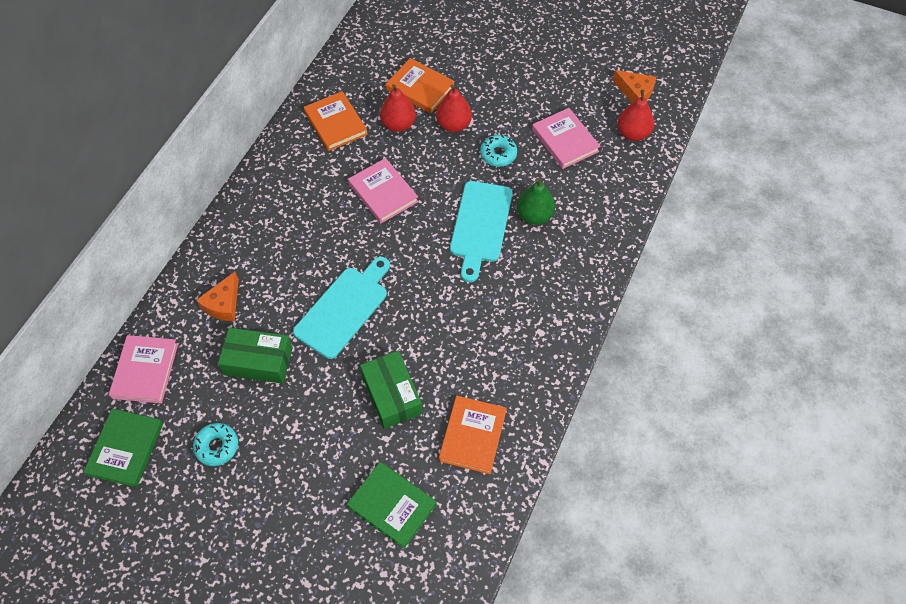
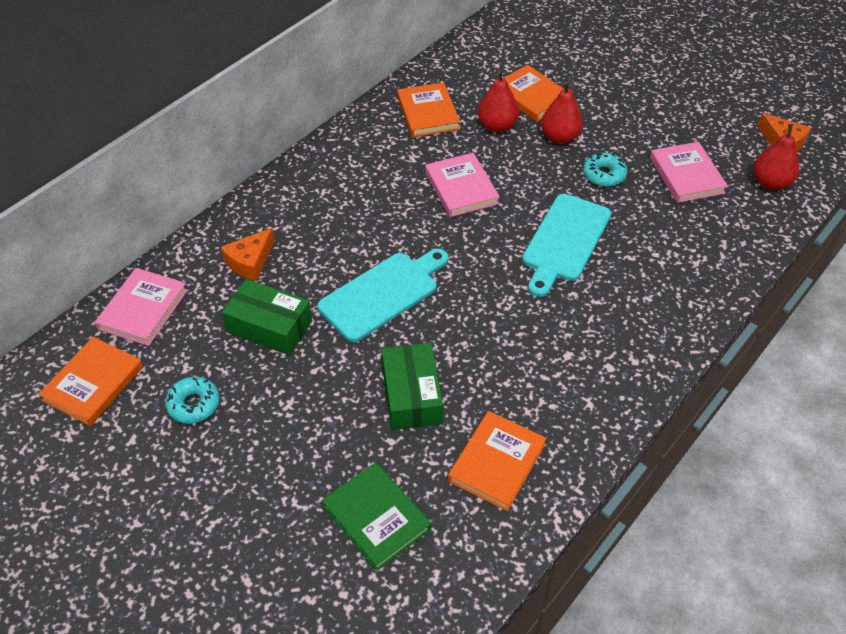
camera: 15 degrees right, 10 degrees down
green book [83,408,163,487] -> orange book [38,337,143,426]
green pear [517,178,555,225] -> none

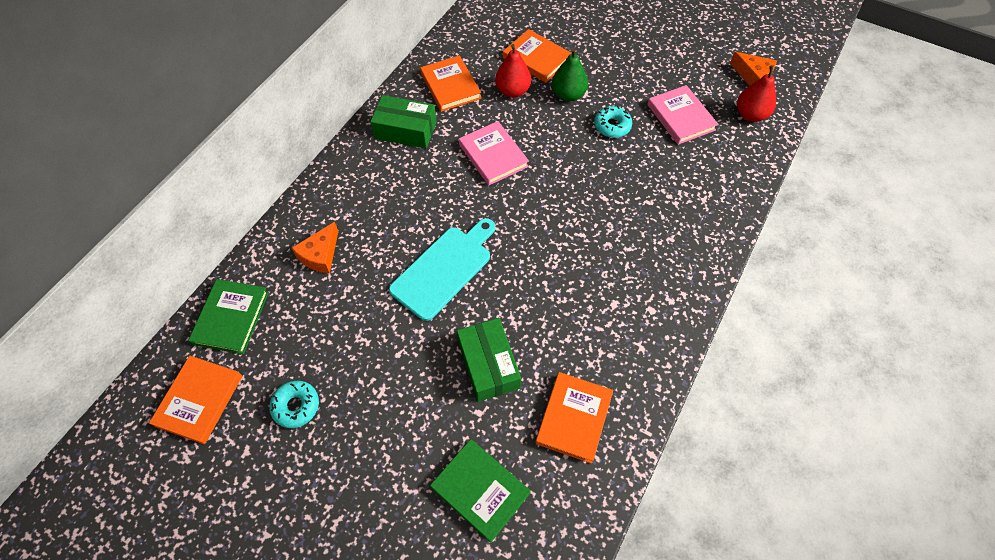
camera: 10 degrees left, 10 degrees up
pink book [95,268,188,346] -> green book [188,279,269,354]
green box [222,279,312,355] -> green box moved to [370,95,437,149]
turquoise cutting board [522,194,611,297] -> none
red pear [541,81,583,144] -> green pear [552,48,588,102]

